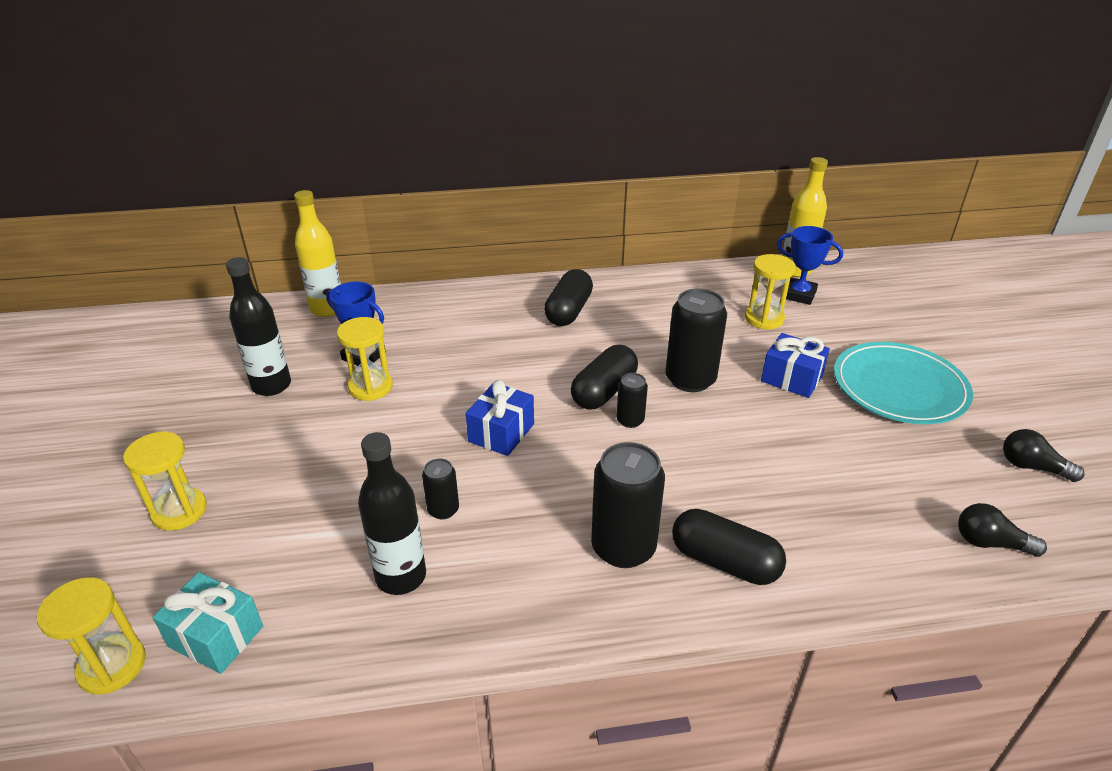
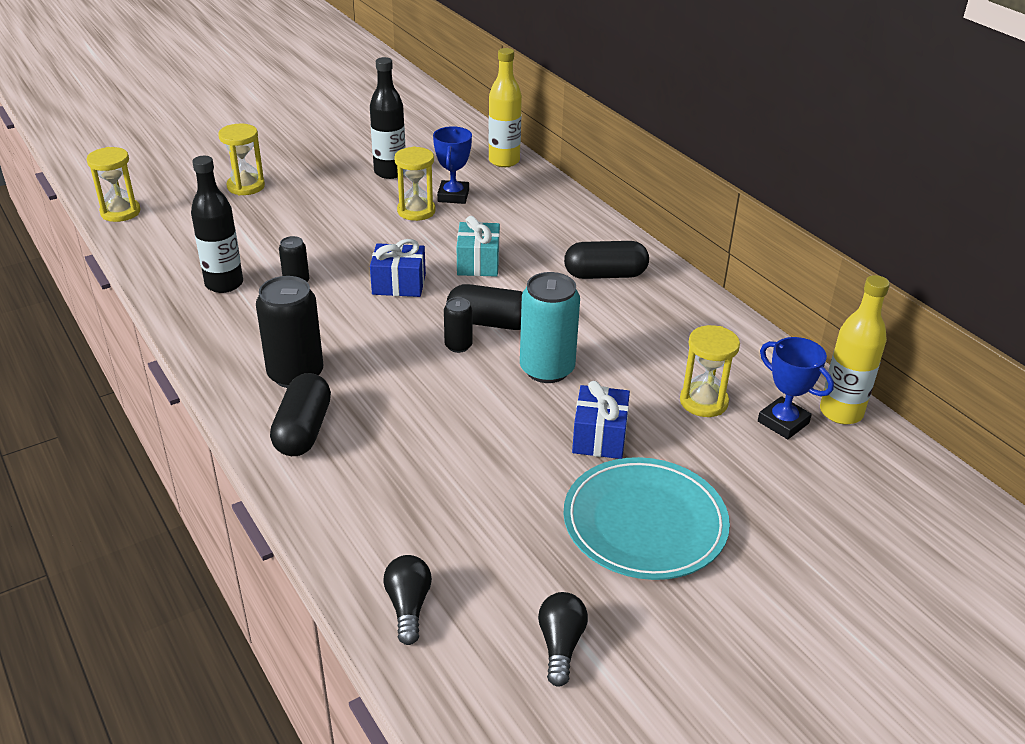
camera: 65 degrees right, 0 degrees up
turquoise gift [153,572,263,674] -> turquoise gift moved to [457,216,500,277]
black can [665,288,727,392] -> turquoise can [520,272,580,383]
blue trophy [777,226,843,305] -> blue trophy turned 45 degrees counterclockwise [758,337,834,439]

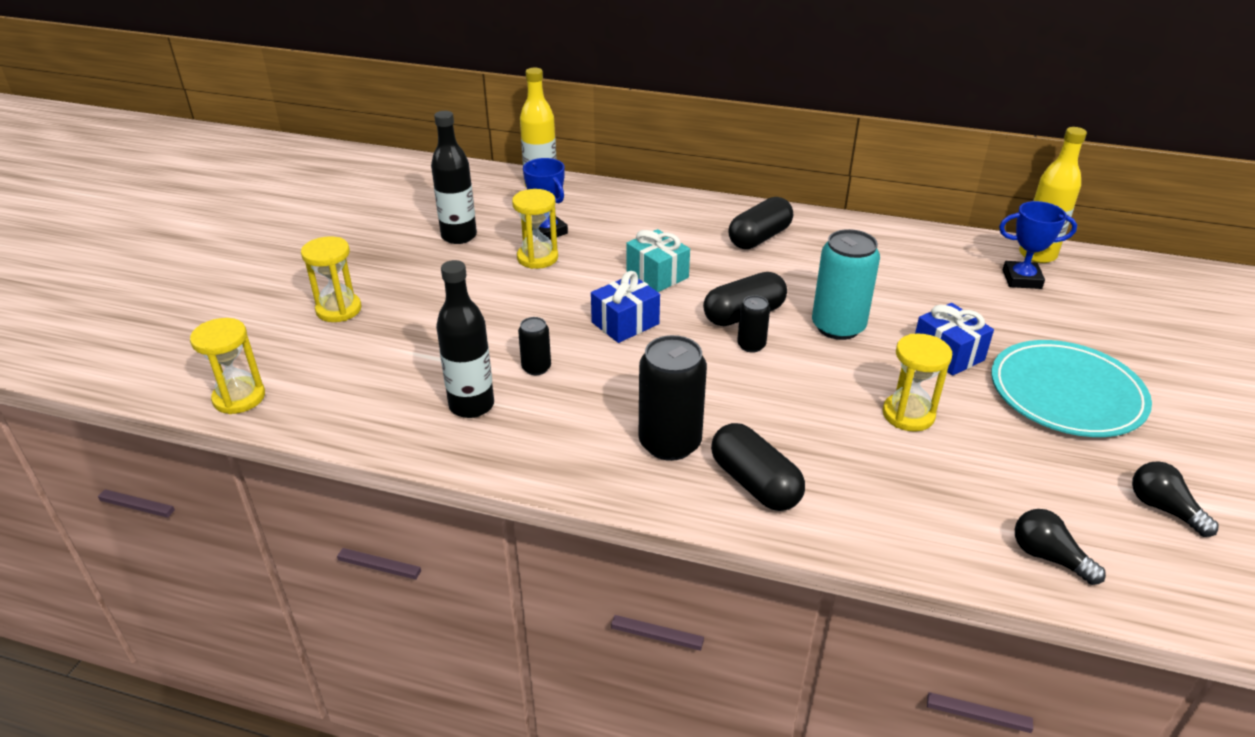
camera: 40 degrees left, 0 degrees up
yellow hourglass [680,325,740,417] -> yellow hourglass moved to [883,334,952,432]

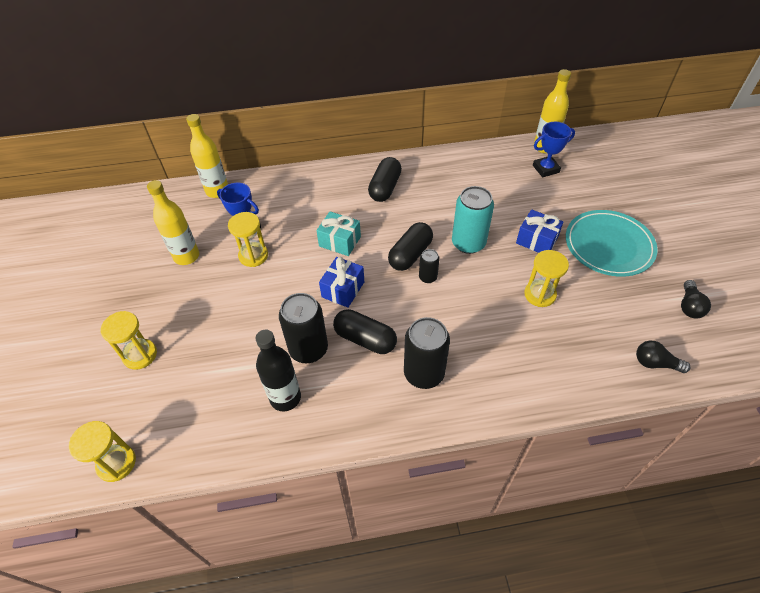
camera: 25 degrees left, 15 degrees up
black bottle [431,111,477,244] -> yellow bottle [147,180,199,265]
black can [518,317,551,375] -> black can [279,293,328,363], size x1.93
black capsule [711,423,805,511] -> black capsule moved to [333,309,397,354]
black light bulb [1132,461,1219,537] -> black light bulb turned 105 degrees counterclockwise [681,280,711,318]

